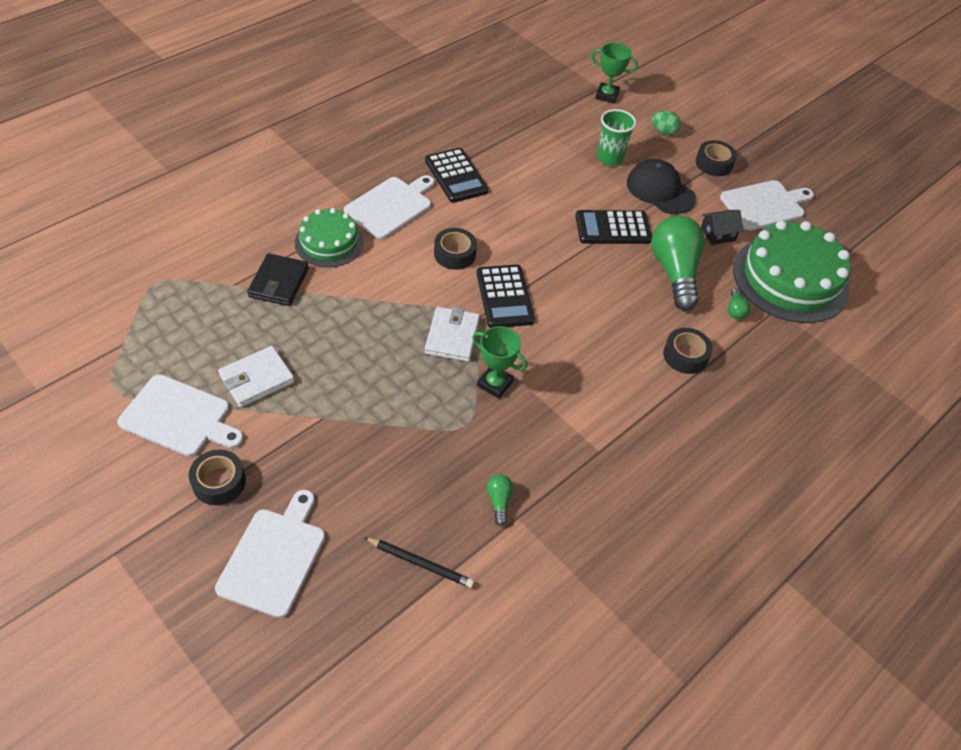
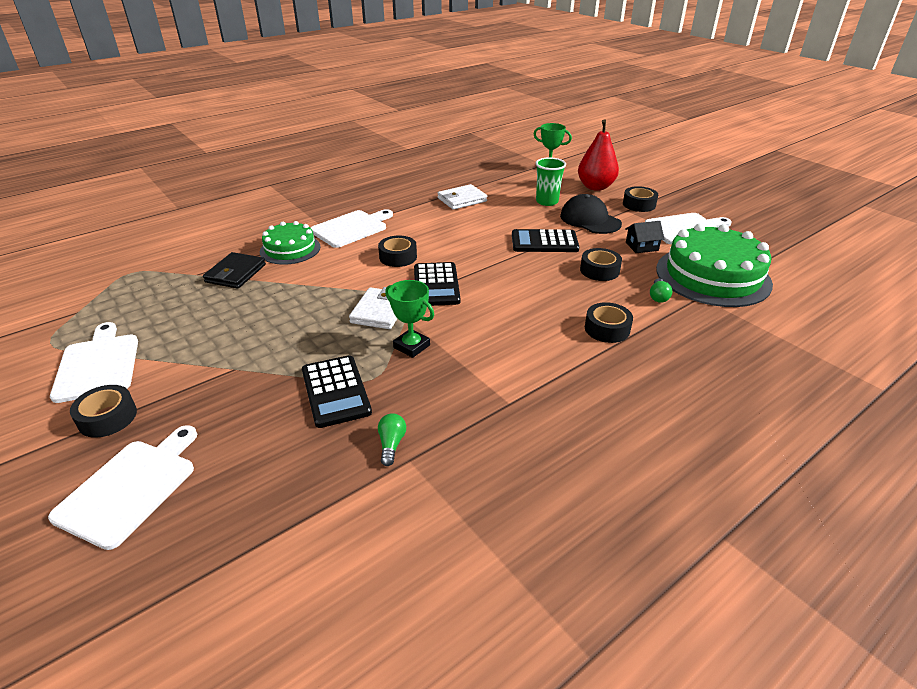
camera: 10 degrees right, 15 degrees down
white cutting board [117,374,244,457] -> white cutting board turned 135 degrees counterclockwise [50,322,138,403]
white wallet [218,346,295,407] -> white wallet moved to [438,184,487,210]
black pencil [364,537,474,588] -> none
black calculator [425,148,489,203] -> black calculator moved to [302,355,372,428]
green light bulb [651,215,705,311] -> black tape [580,248,622,281]
green egg [652,111,681,135] -> red pear [578,119,619,191]

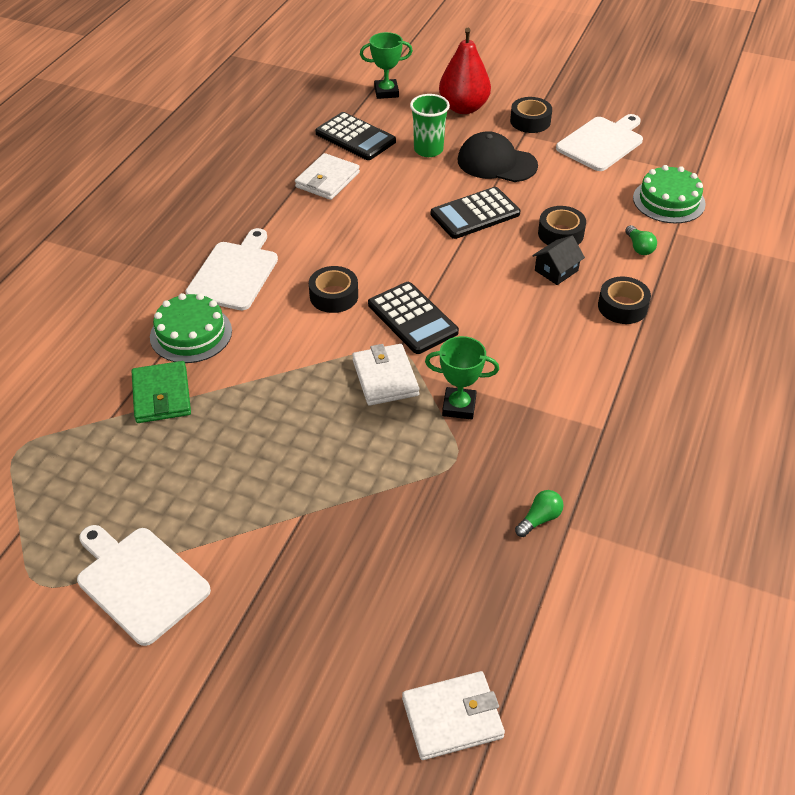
camera: 30 degrees left, 10 degrees up
white cutting board [48,425,197,550] -> none
black tape [70,385,137,438] -> none
black wallet [203,252,266,289] -> green wallet [131,361,191,423]
black calculator [302,355,372,428] -> black calculator moved to [315,112,396,160]
green light bulb [378,413,406,466] -> green light bulb turned 75 degrees clockwise [515,490,564,537]
black house [625,221,665,253] -> black house moved to [532,236,585,285]
green cake [656,224,773,307] -> green cake [633,165,706,223], size x0.58
none -> white wallet [402,671,505,760]

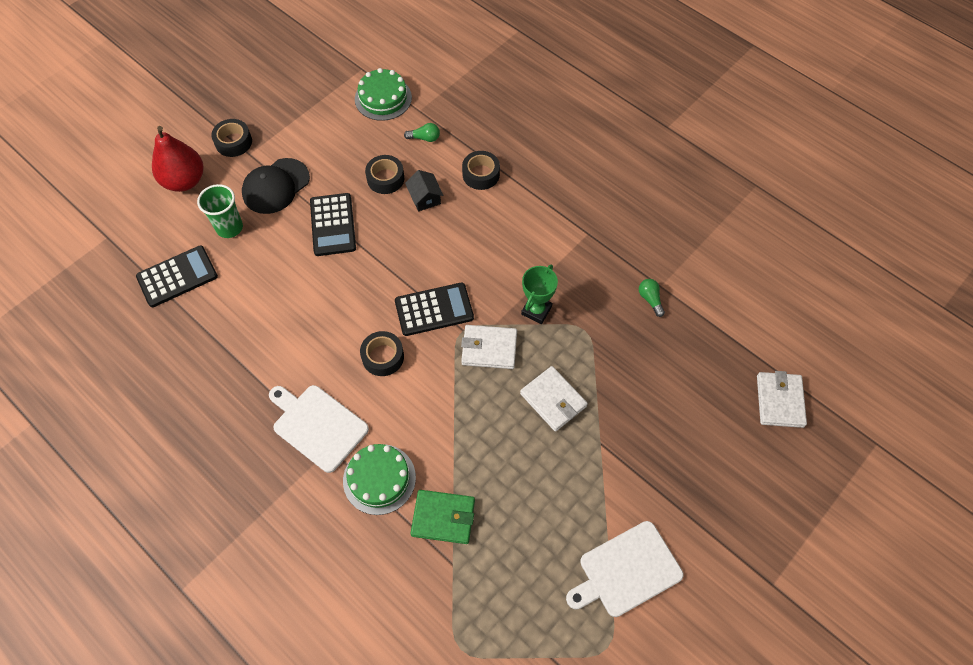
camera: 70 degrees left, 15 degrees up
white wallet [295,153,360,200] -> white wallet moved to [520,366,588,432]
green trophy [360,32,413,99] -> none
white cutting board [556,114,643,171] -> none

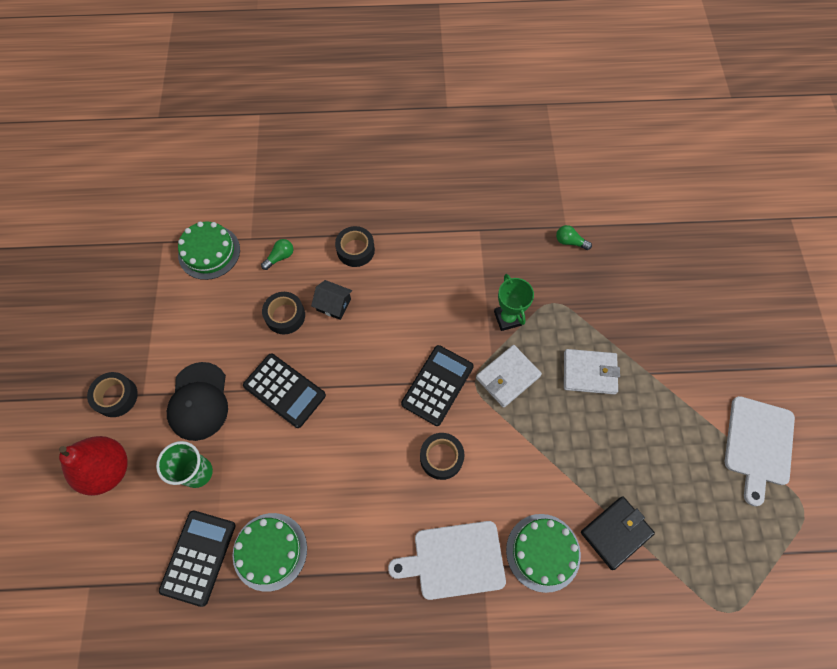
camera: 45 degrees left, 5 degrees up
green wallet [411,490,475,544] -> black wallet [581,496,655,570]
white wallet [757,371,807,428] -> none
none -> green cake [233,513,307,592]

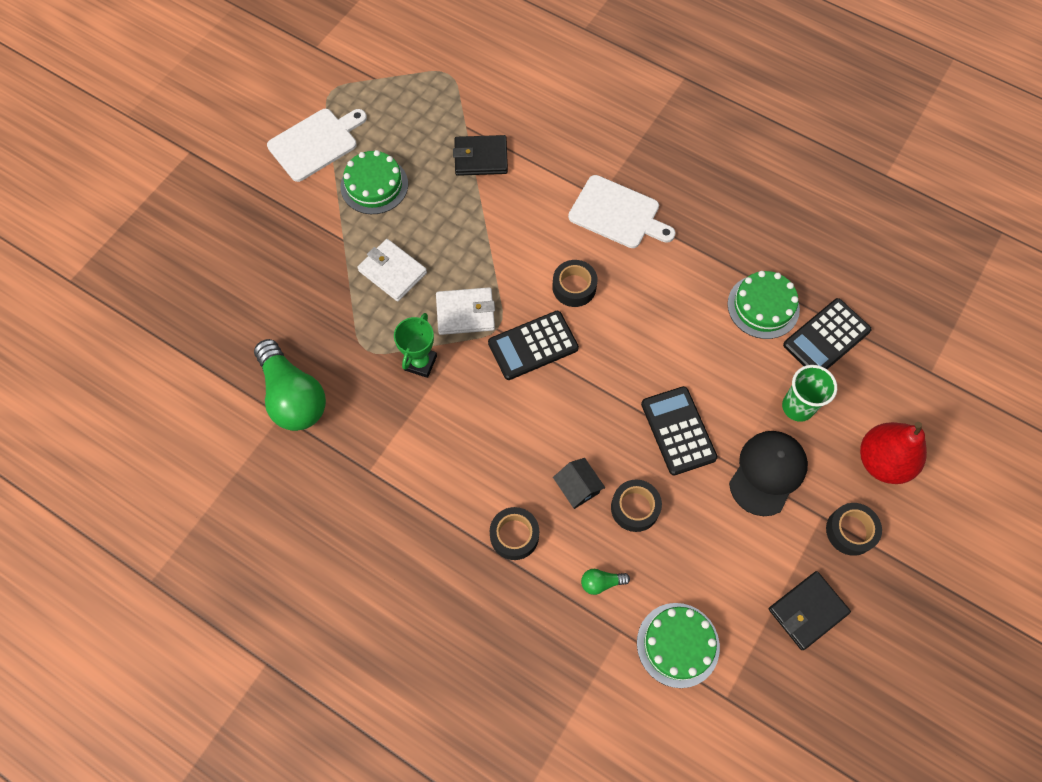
camera: 145 degrees left, 0 degrees up
green cake [506,514,581,593] -> green cake moved to [340,150,408,214]
green light bulb [556,225,592,250] -> green light bulb [254,339,326,431], size x2.43
none -> black wallet [769,571,851,650]

